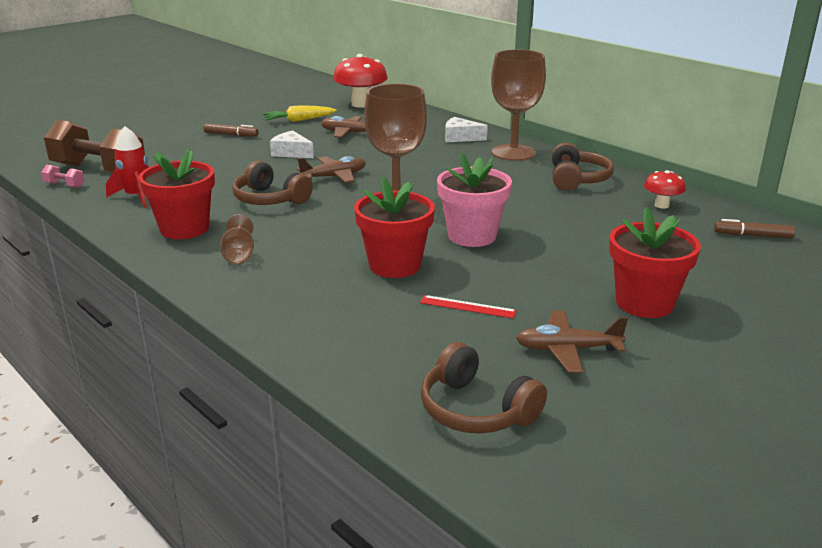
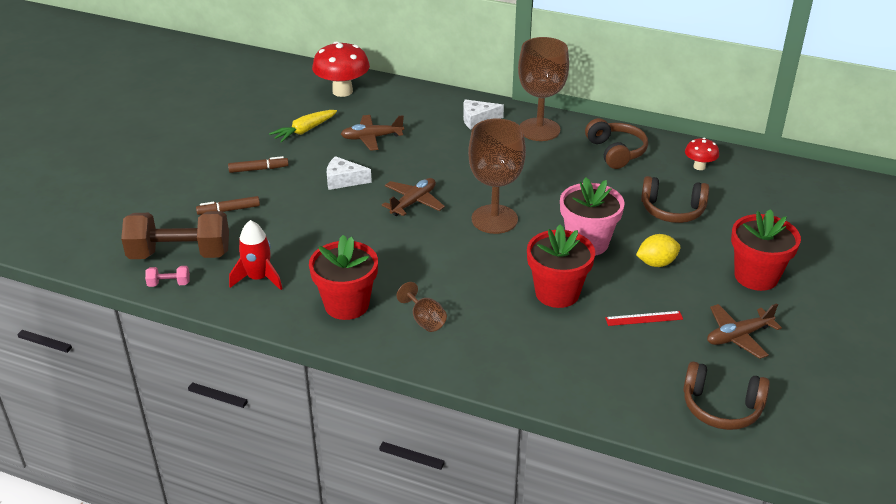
camera: 25 degrees left, 10 degrees up
brown headphones [232,161,313,205] -> brown headphones moved to [641,176,709,223]
brown marker [714,219,796,238] -> brown marker moved to [196,196,260,215]
none -> yellow lemon [636,234,681,267]

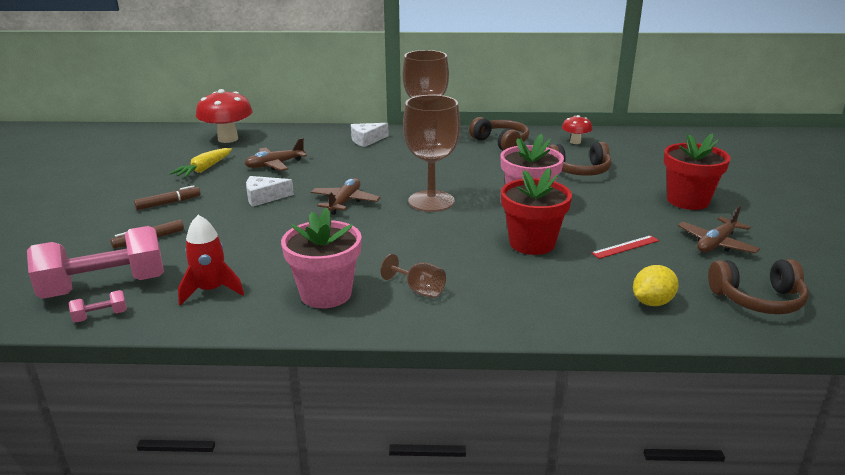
camera: 20 degrees left, 10 degrees down
brown dumbbell [121,211,229,259] -> pink dumbbell [27,226,164,299]
red flower pot [309,235,378,320] -> pink flower pot [281,208,362,308]
yellow lemon [636,234,681,267] -> yellow lemon moved to [633,265,679,306]

